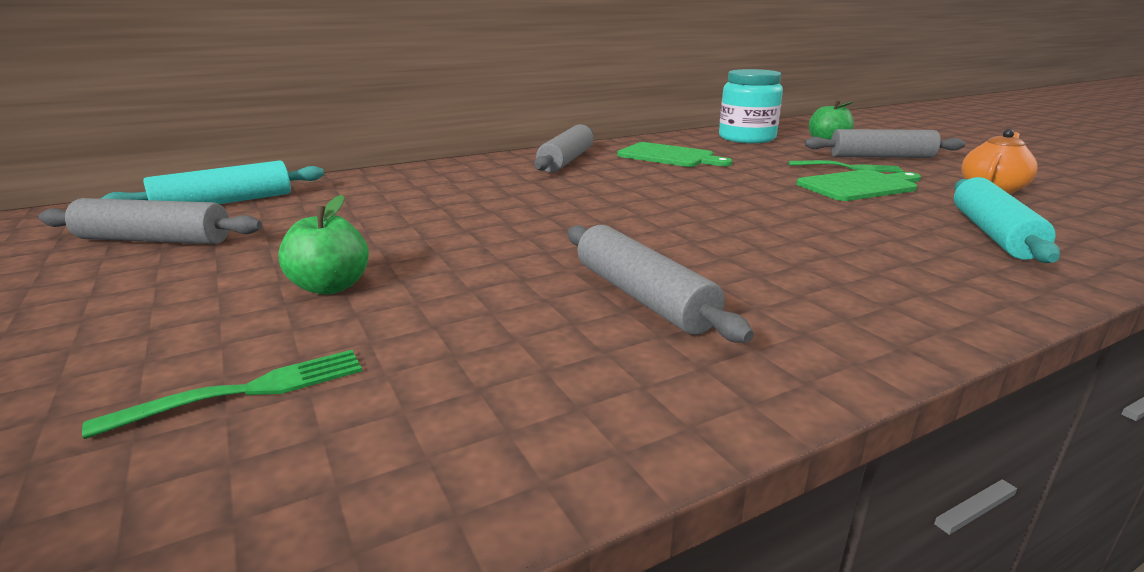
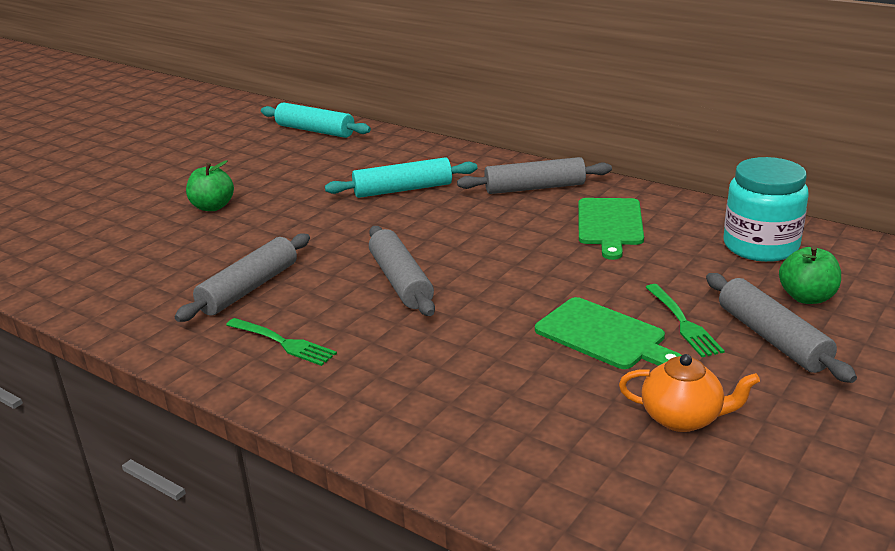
camera: 65 degrees right, 5 degrees up
grey rolling pin [38,198,262,244] -> grey rolling pin moved to [369,226,435,316]
green fork [82,350,362,439] -> green fork moved to [226,318,337,366]
turquoise rolling pin [954,177,1060,263] -> turquoise rolling pin moved to [325,157,477,198]

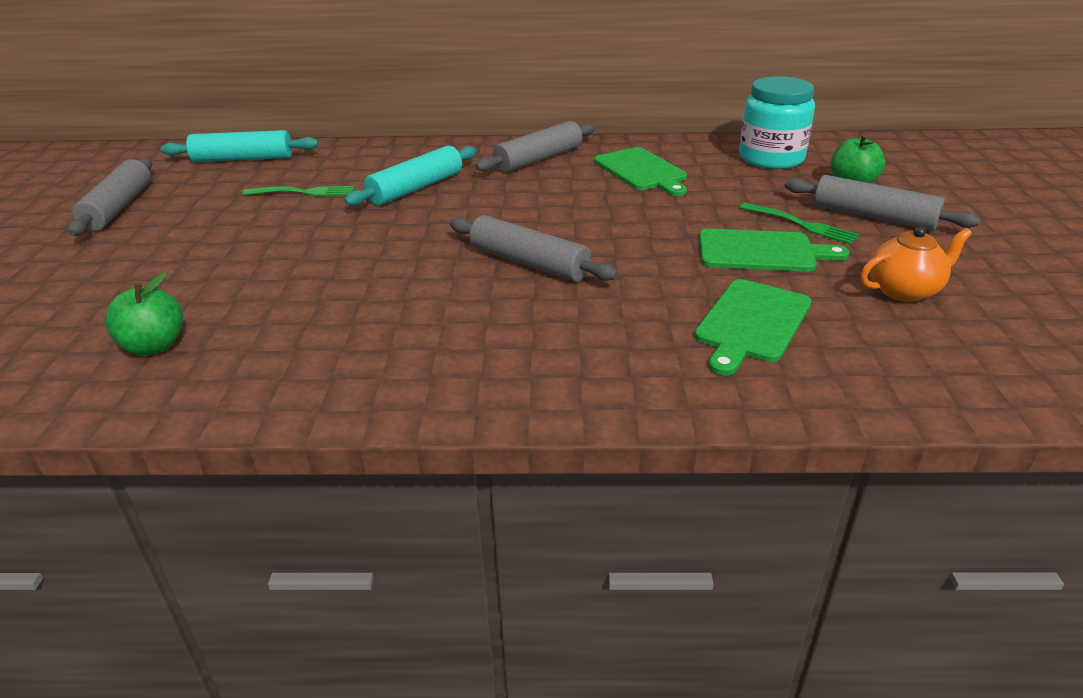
camera: 35 degrees left, 5 degrees up
grey rolling pin [175,233,310,322] -> grey rolling pin moved to [68,157,152,236]
green apple [186,160,234,211] -> green apple moved to [105,272,183,355]
green fork [226,318,337,366] -> green fork moved to [243,186,355,197]
none -> green cutting board [694,279,811,376]

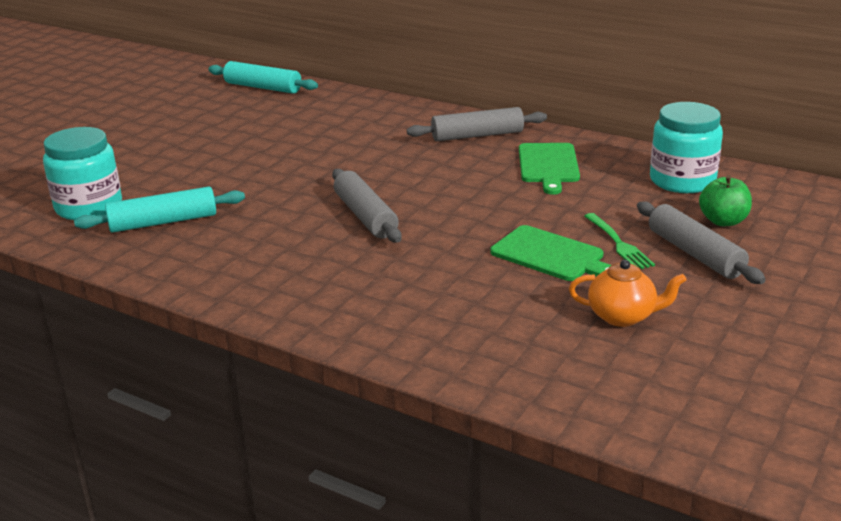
camera: 30 degrees right, 5 degrees down
grey rolling pin [68,157,152,236] -> none
green apple [105,272,183,355] -> turquoise jar [43,127,122,220]
green fork [243,186,355,197] -> none
turquoise rolling pin [344,145,477,206] -> turquoise rolling pin moved to [74,187,245,233]
green cutting board [694,279,811,376] -> none

